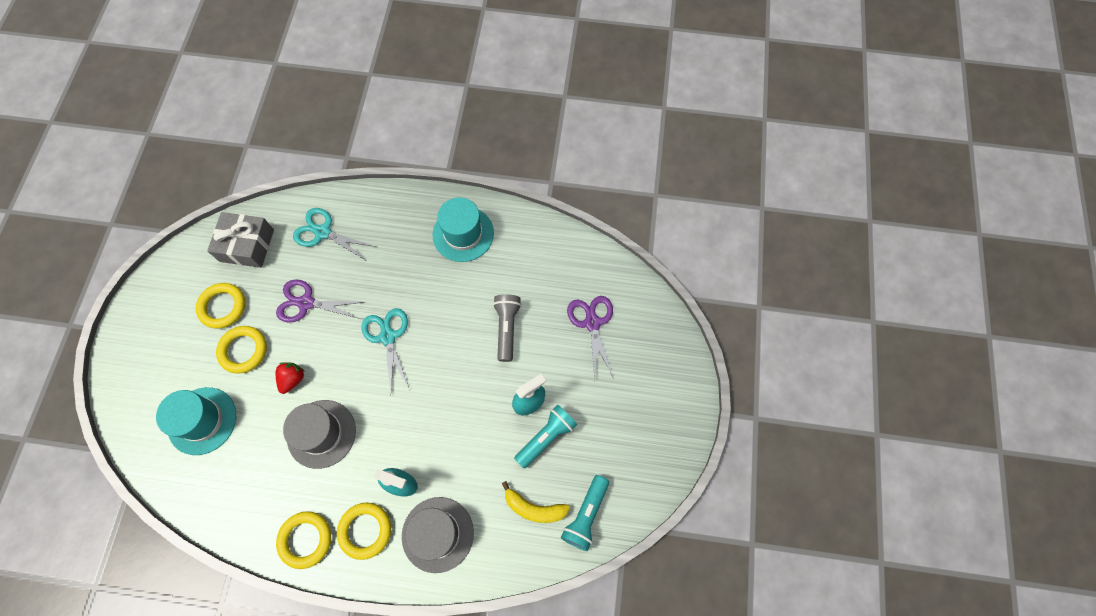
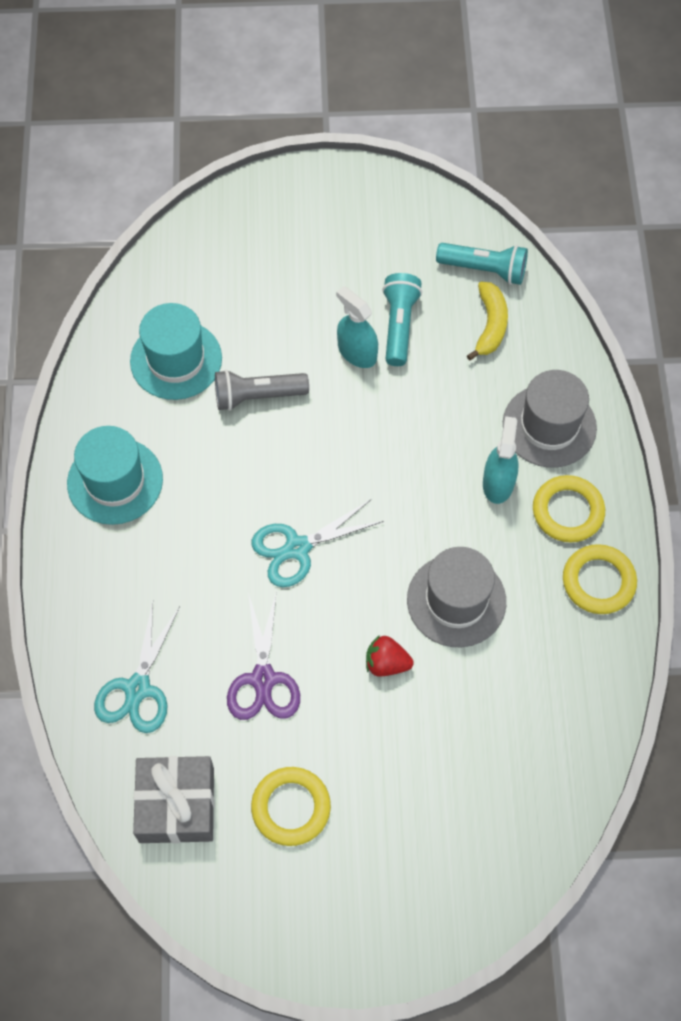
camera: 100 degrees left, 5 degrees down
turquoise hat [156,387,236,455] -> turquoise hat moved to [130,303,222,400]
yellow ring [216,326,267,373] -> none
turquoise flashlight [514,405,577,468] -> turquoise flashlight turned 60 degrees clockwise [382,273,422,366]
purple scissors [567,296,614,379] -> none

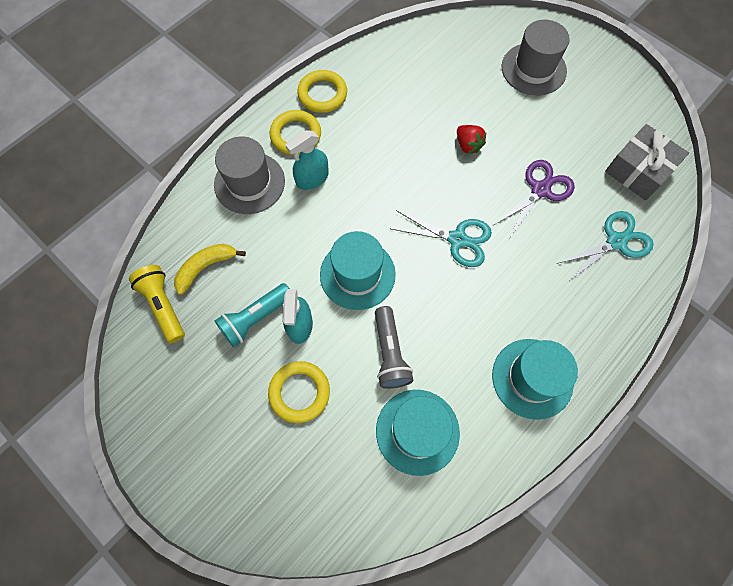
camera: 135 degrees left, 5 degrees up
grey flashlight [215,370,309,411] -> grey flashlight turned 45 degrees clockwise [375,306,414,389]
yellow ring [251,767,331,846] -> yellow ring moved to [268,361,330,423]
grey hat [407,547,506,647] -> grey hat moved to [502,20,570,95]
turquoise flashlight [436,243,528,285] -> yellow flashlight [129,265,185,343]
none -> turquoise hat [320,231,396,310]

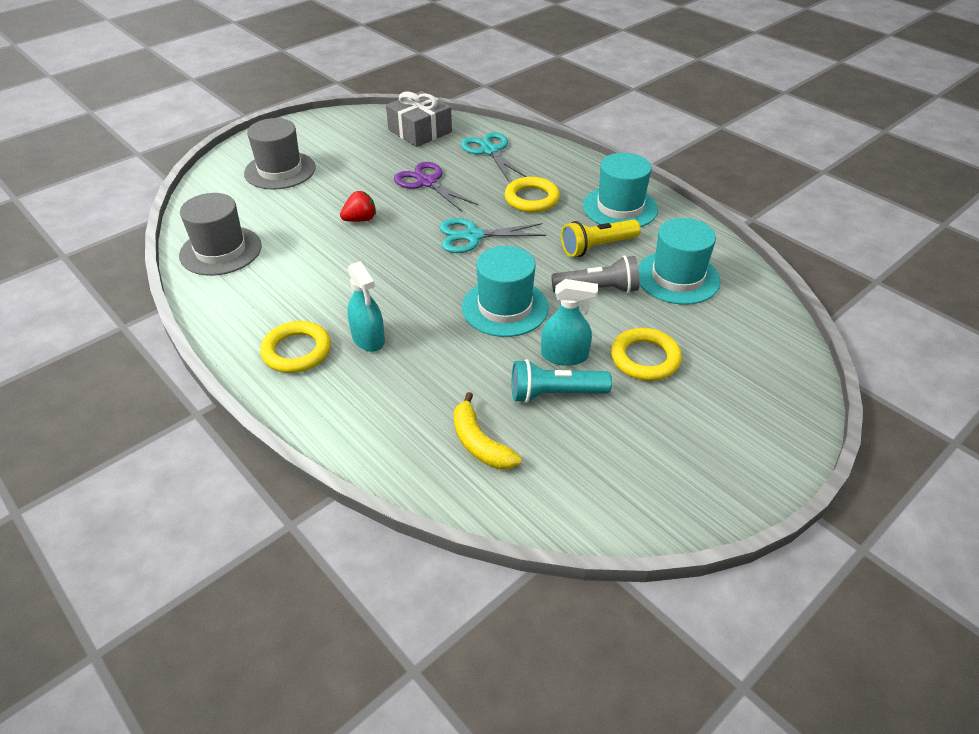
camera: 85 degrees left, 25 degrees down
yellow flashlight [129,265,185,343] -> yellow flashlight moved to [561,219,641,257]
grey hat [214,136,285,214] -> grey hat moved to [179,193,262,276]
turquoise flashlight [215,283,290,347] -> turquoise flashlight turned 120 degrees clockwise [512,359,612,403]
yellow ring [297,70,347,113] -> yellow ring moved to [505,177,560,213]
turquoise scissors [392,210,492,267] -> turquoise scissors turned 120 degrees counterclockwise [439,218,546,253]

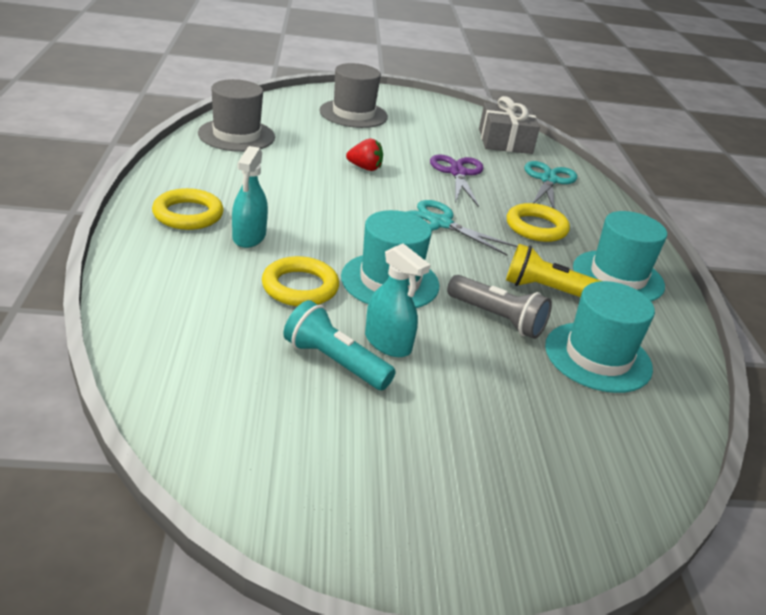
camera: 35 degrees right, 10 degrees down
yellow banana [454,392,521,469] -> none
yellow ring [611,328,682,381] -> yellow ring moved to [262,256,339,306]

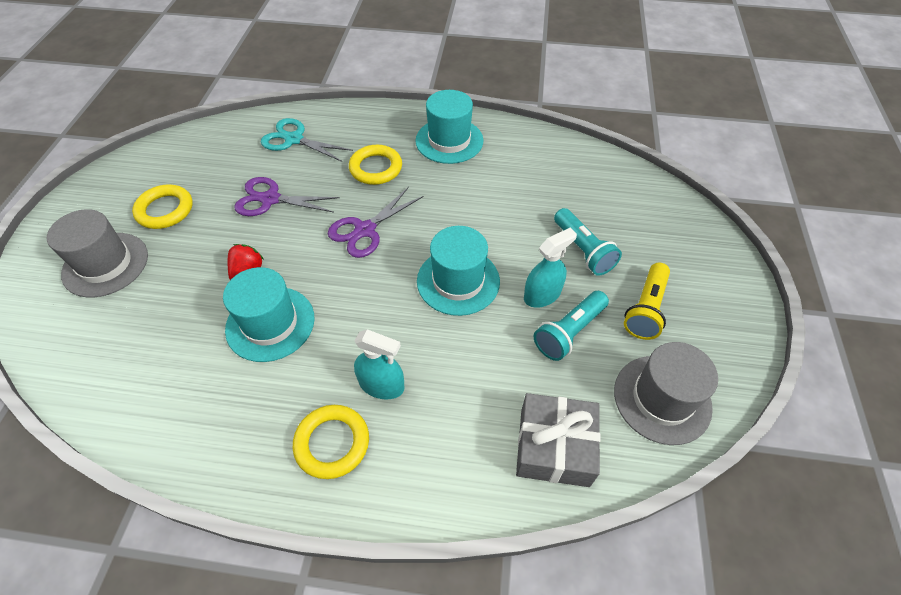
camera: 75 degrees left, 20 degrees up
grey hat [198,79,275,152] -> grey hat moved to [614,342,718,445]
yellow ring [262,256,339,306] -> yellow ring moved to [132,185,193,229]
turquoise scissors [406,200,518,256] -> purple scissors [327,187,423,258]
grey flashlight [447,275,552,339] -> none
grey gift [479,96,540,154] -> grey gift moved to [516,393,601,487]
yellow flashlight [506,244,601,297] -> yellow flashlight moved to [624,262,670,340]
turquoise hat [545,281,655,393] -> turquoise hat moved to [223,267,314,362]
none -> turquoise flashlight [554,208,622,276]

